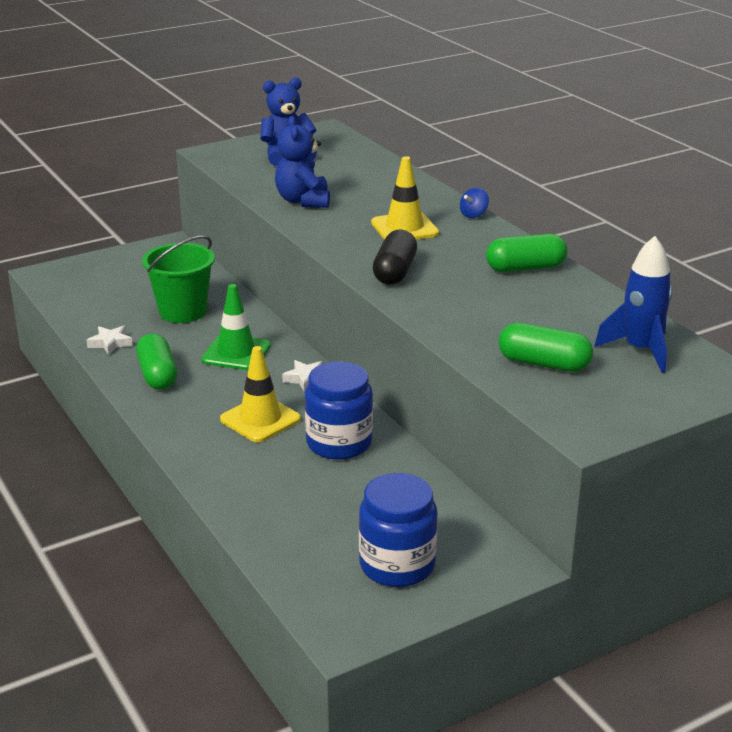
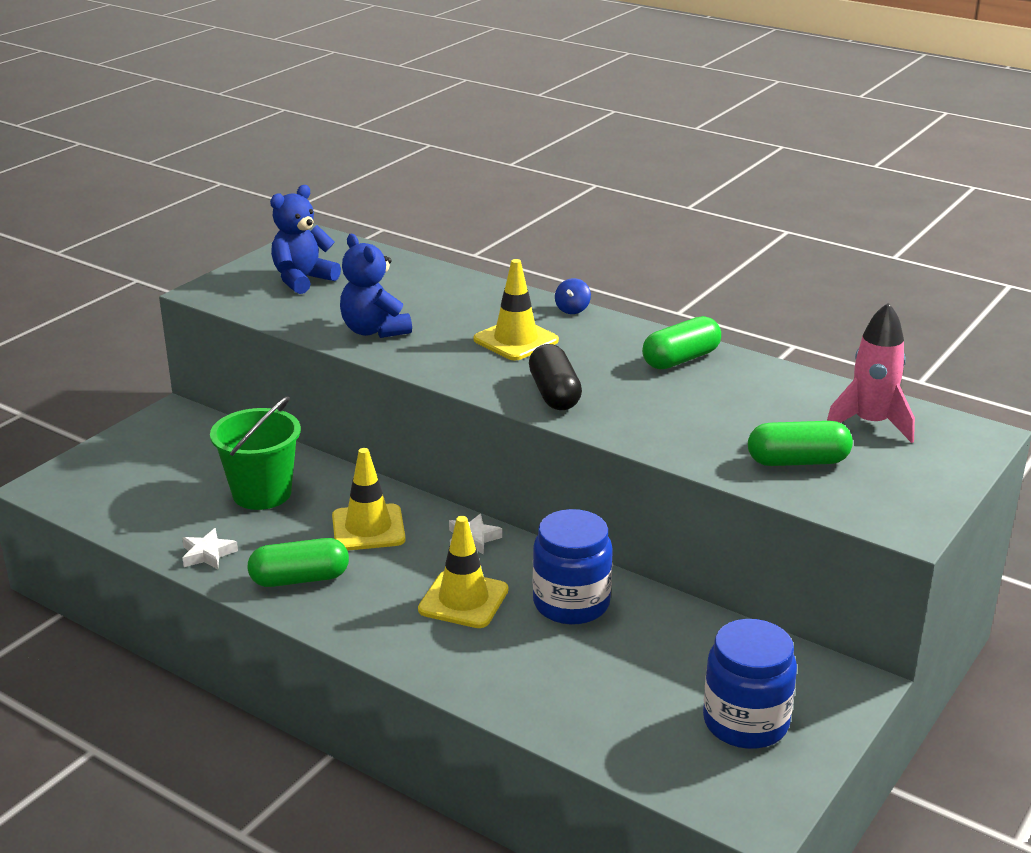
camera: 25 degrees left, 0 degrees up
green capsule [136,333,178,390] -> green capsule turned 60 degrees counterclockwise [247,538,349,587]
green traffic cone [201,284,271,370] -> yellow traffic cone [332,448,406,551]
blue rocket [594,236,673,373] -> pink rocket [827,302,915,443]

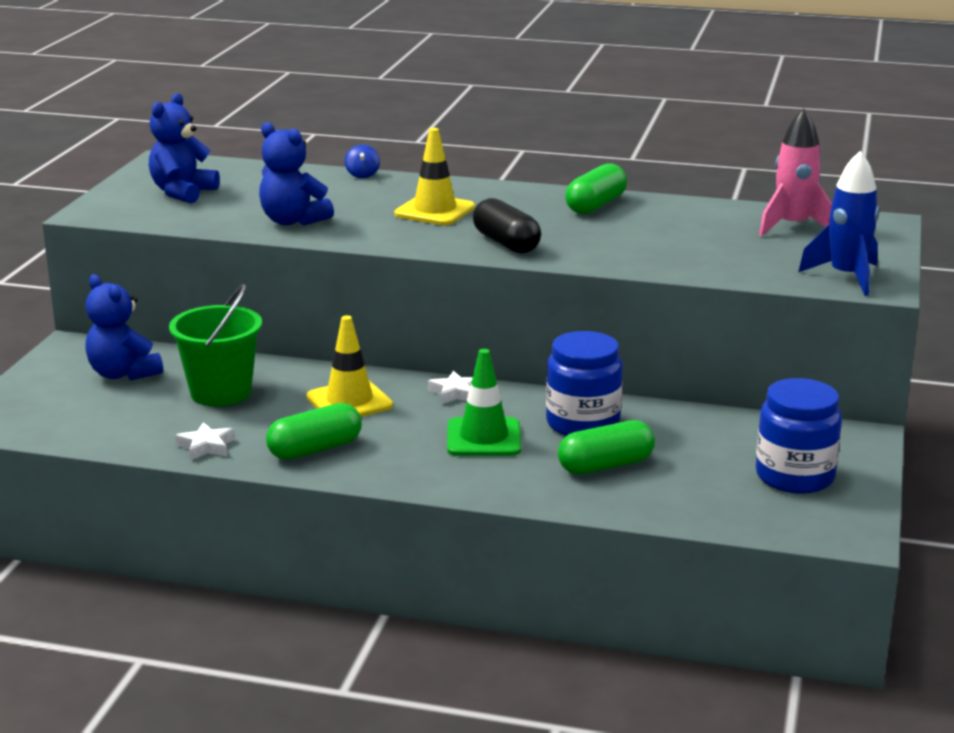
camera: 20 degrees left, 5 degrees down
yellow traffic cone [418,516,508,628] -> green traffic cone [447,349,521,456]
blue spinning top [555,278,591,314] -> blue spinning top moved to [345,145,380,178]
green capsule [748,421,853,466] -> green capsule moved to [558,420,655,474]
none -> blue teddy bear [85,274,163,380]
none -> blue rocket [798,151,879,296]

